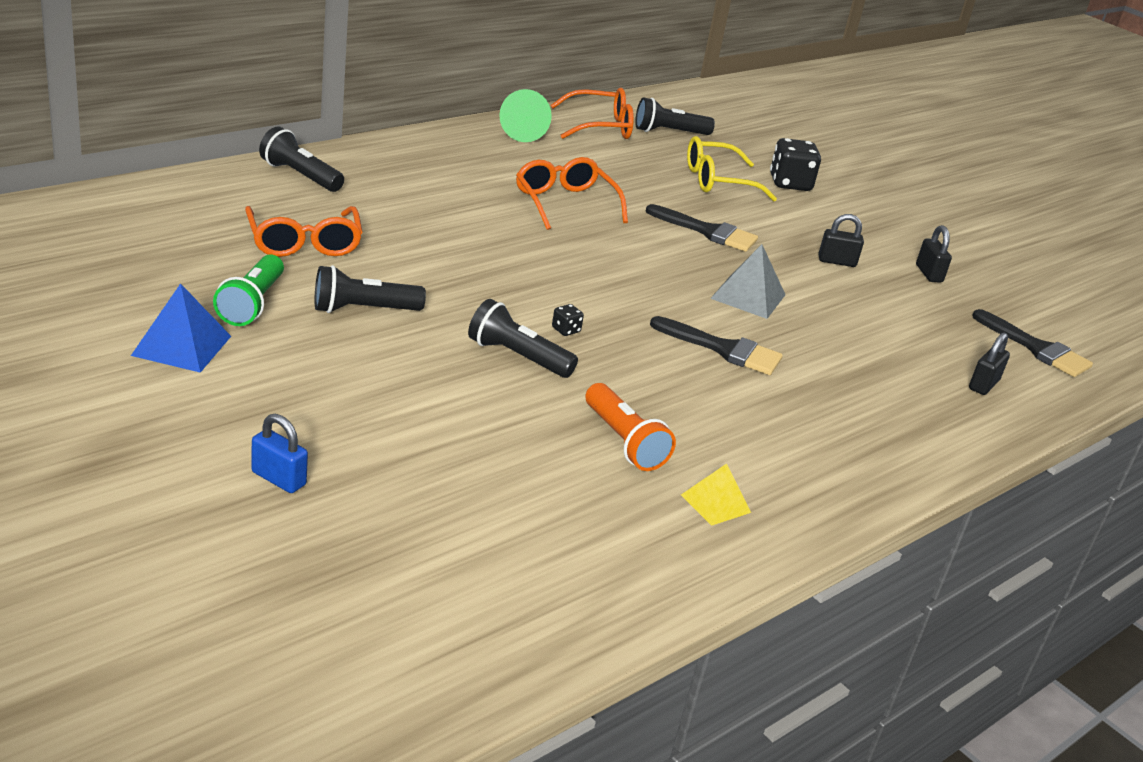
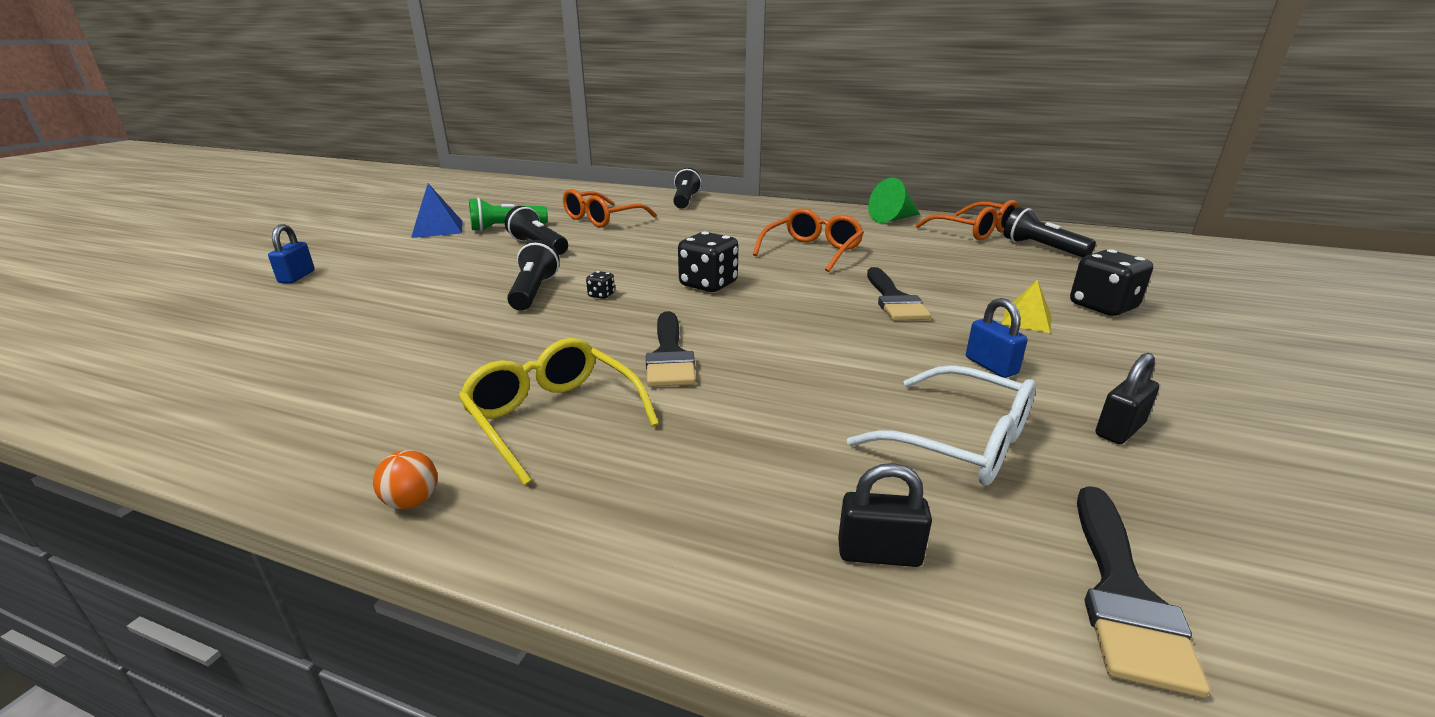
camera: 65 degrees right, 5 degrees down
orange flashlight [586,383,676,471] -> none
yellow pyramid [681,464,751,526] -> yellow pyramid moved to [1002,280,1052,333]
yellow glasses [687,136,777,201] -> yellow glasses moved to [458,338,659,485]
grey pyramid [710,244,786,319] -> none
black padlock [818,214,864,267] -> blue padlock [966,298,1028,378]
none -> orange ball [373,450,437,509]
none -> black dice [678,231,738,292]
none -> white glasses [847,365,1036,486]

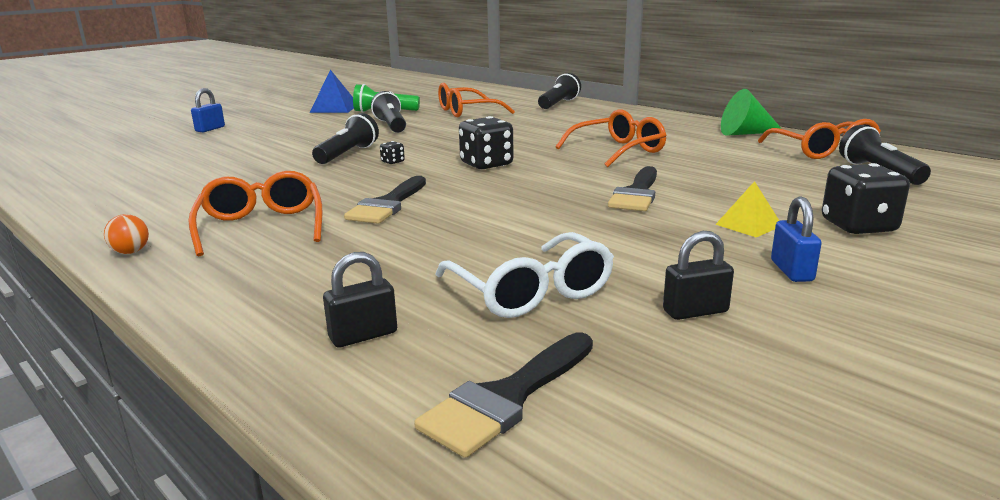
camera: 25 degrees right, 5 degrees down
yellow glasses [458,338,659,485] -> orange glasses [189,171,322,256]
black padlock [838,463,932,567] -> black padlock turned 60 degrees counterclockwise [323,252,397,347]
blue padlock [966,298,1028,378] -> blue padlock moved to [771,197,822,282]

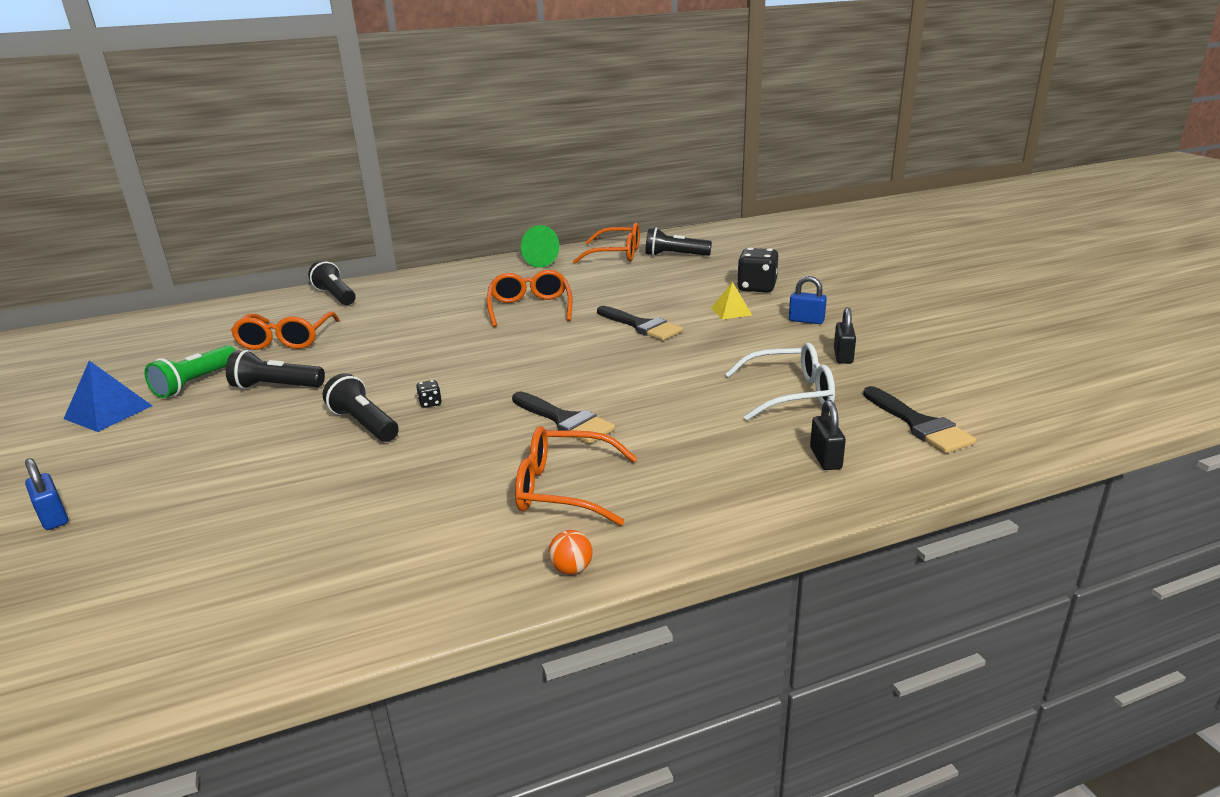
camera: 65 degrees left, 5 degrees up
black dice [459,116,514,169] -> none

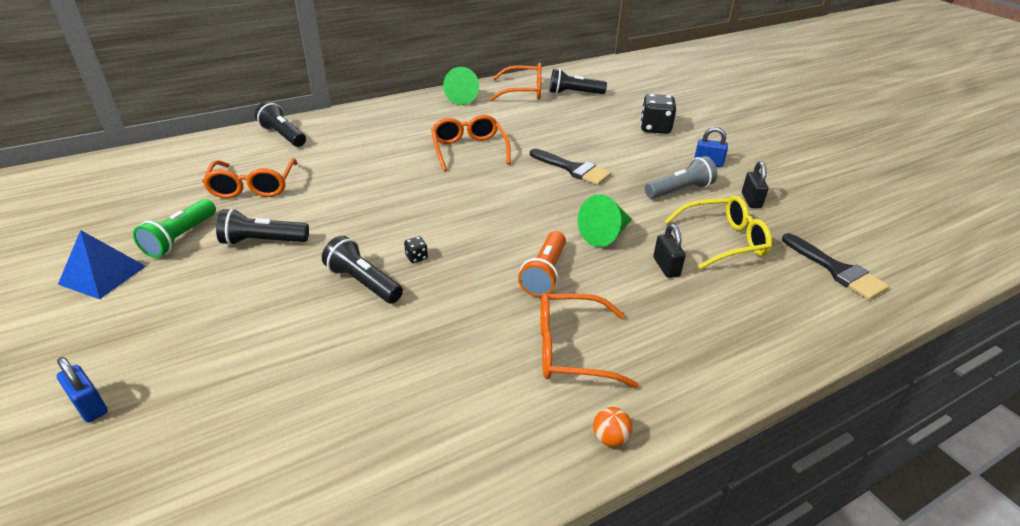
camera: 10 degrees left, 10 degrees up
black brush [512,392,615,444] -> orange flashlight [518,231,566,297]
yellow pyramid [711,282,752,319] -> none
white glasses [725,343,835,421] -> yellow glasses [664,195,772,270]
black padlock [810,400,846,470] -> black padlock moved to [653,224,686,278]
none -> green cone [578,194,632,247]
none -> grey flashlight [645,156,717,199]

